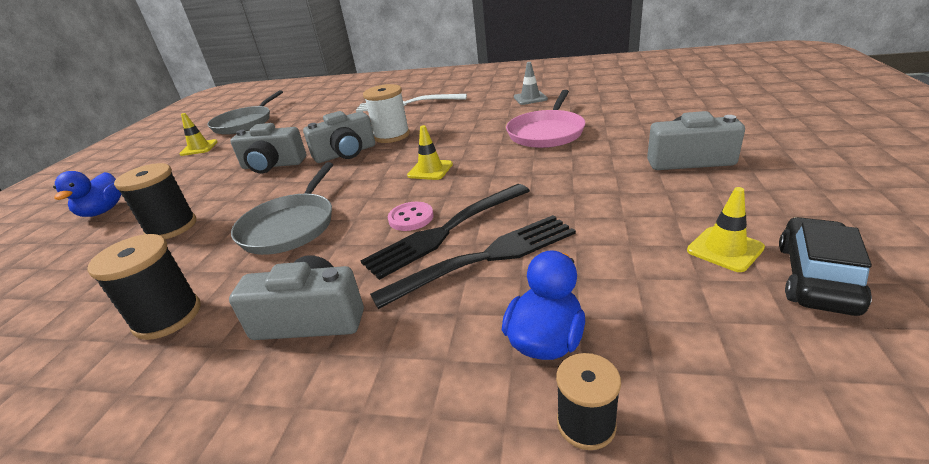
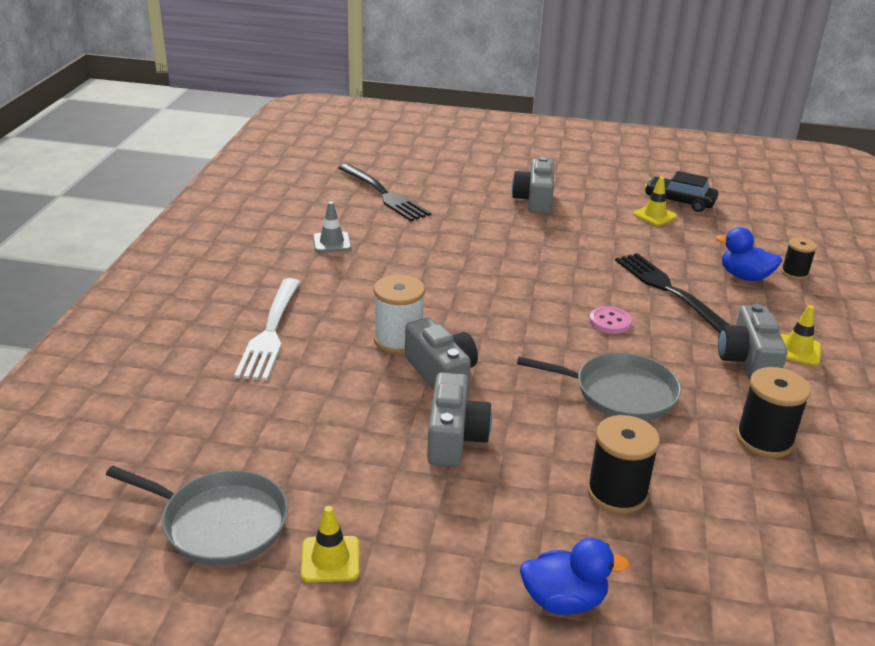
camera: 95 degrees left, 0 degrees up
black fork [360,184,530,280] -> black fork moved to [339,164,431,221]
yellow traffic cone [407,125,453,180] -> yellow traffic cone moved to [780,305,821,365]
pink pan [506,90,585,148] -> none

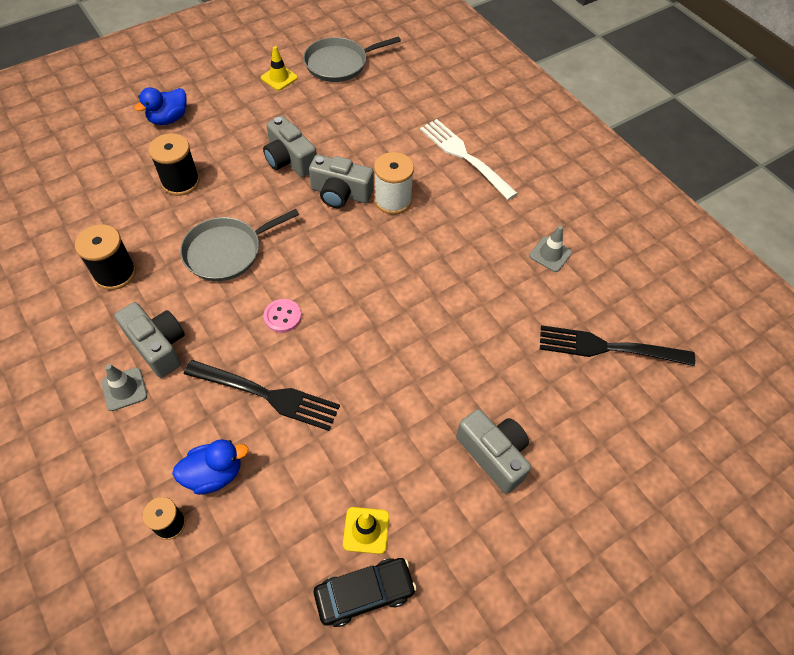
camera: 135 degrees right, 25 degrees up
yellow traffic cone [780,305,821,365] -> grey traffic cone [101,364,147,411]

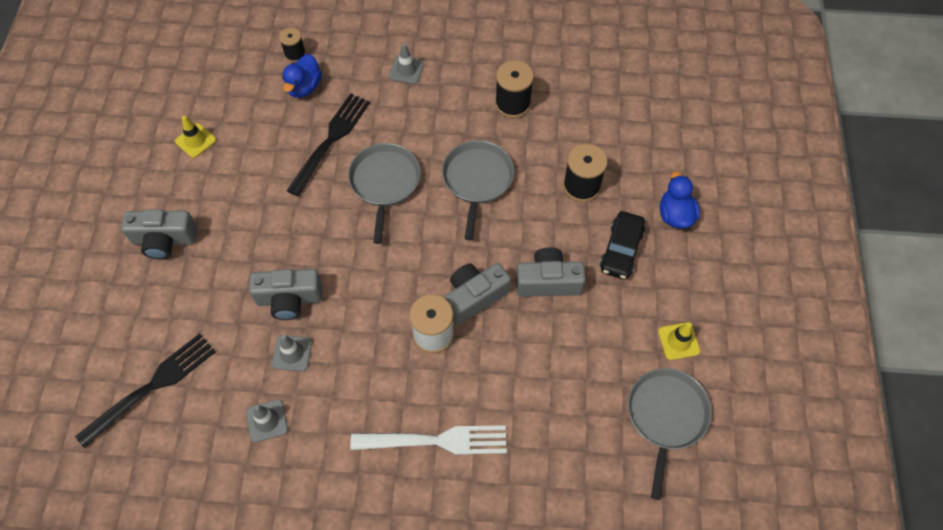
camera: 130 degrees right, 5 degrees up
grey camera [114,302,185,378] -> grey camera moved to [249,269,322,320]
black fork [184,360,340,431] -> black fork turned 150 degrees clockwise [286,93,370,196]
pink button [263,299,301,333] -> grey pan [348,143,421,244]
black car [314,558,417,627] -> black car moved to [600,211,645,279]
none -> grey traffic cone [272,335,312,371]

